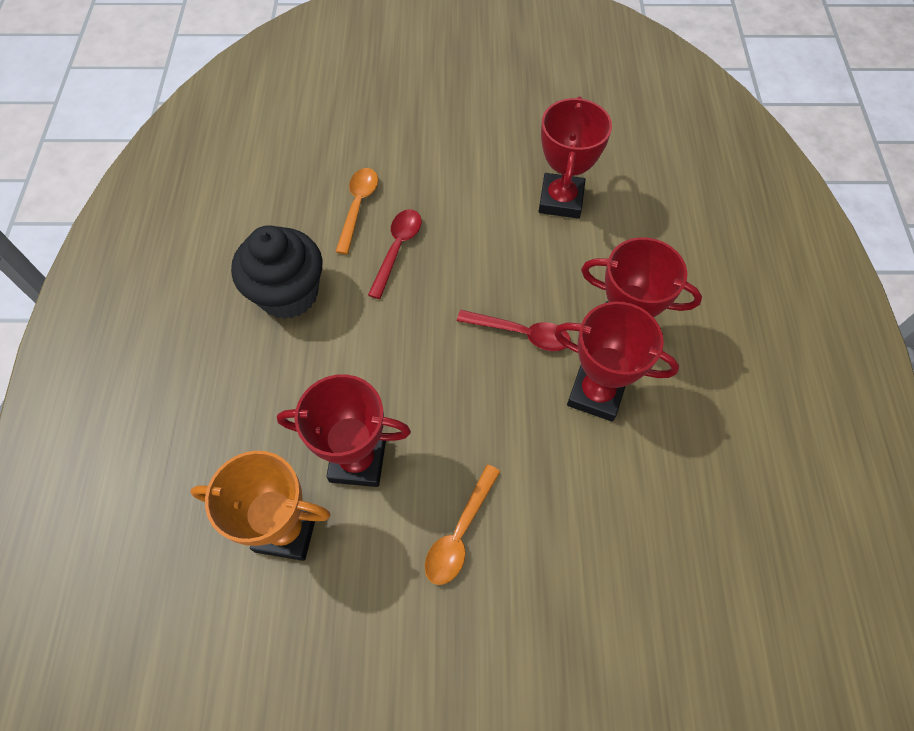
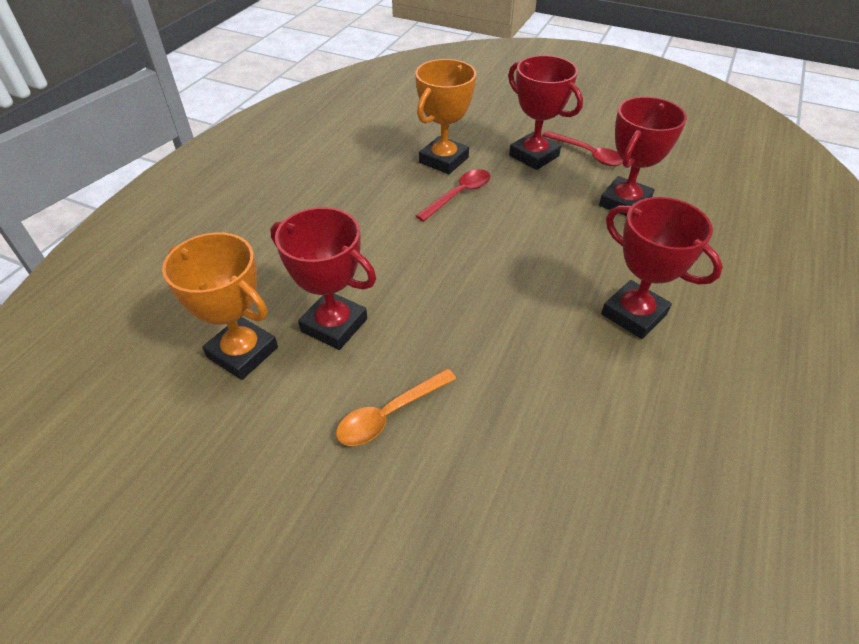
camera: 25 degrees right, 15 degrees down
black cupcake [231,225,322,319] -> none
orange spoon [335,168,378,254] -> orange trophy [415,59,476,174]
red spoon [457,310,570,351] -> red spoon moved to [542,131,623,166]
red trophy [554,302,679,422] -> red trophy moved to [508,55,583,170]

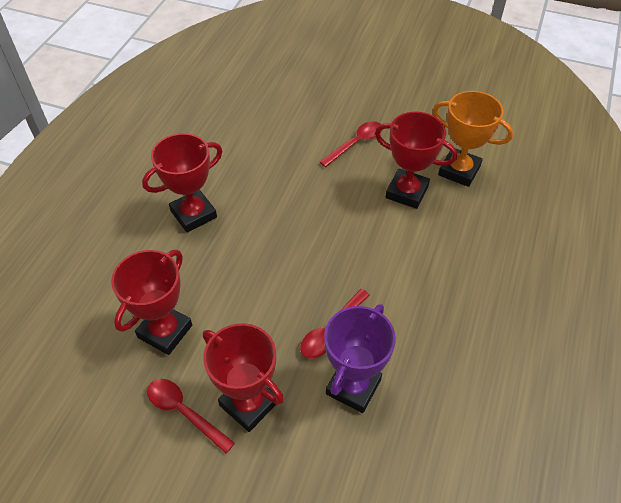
camera: 175 degrees right, 5 degrees up
orange spoon [336,368,456,446] -> red spoon [319,121,382,167]
orange trophy [415,59,476,174] -> purple trophy [324,304,396,413]
red trophy [601,197,723,339] -> red trophy turned 75 degrees counterclockwise [142,133,222,233]

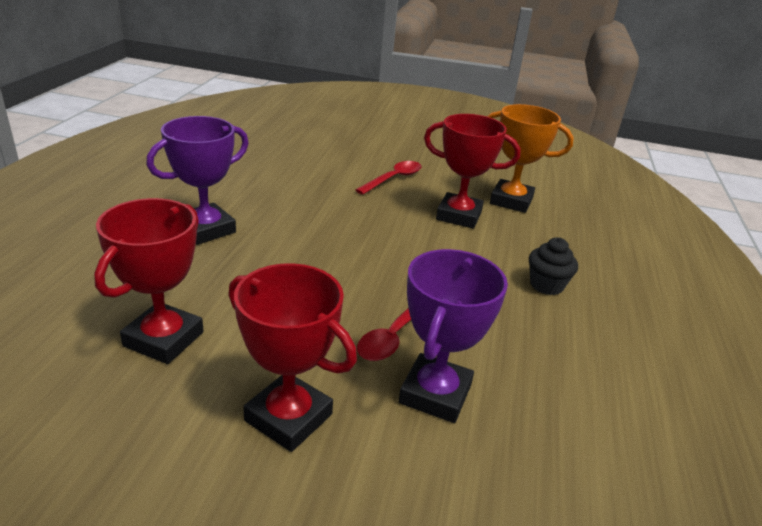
camera: 10 degrees left, 20 degrees down
red trophy [142,133,222,233] -> purple trophy [146,116,249,245]
red spoon [147,379,235,453] -> none
none -> black cupcake [529,237,578,295]

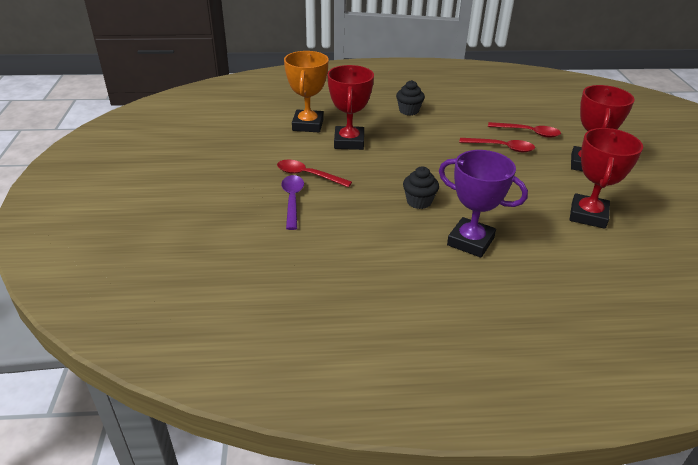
camera: 105 degrees left, 5 degrees up
red trophy [94,198,204,364] -> red trophy turned 75 degrees counterclockwise [570,128,643,229]
purple trophy [399,249,508,423] -> red spoon [488,122,561,138]
none -> purple spoon [281,175,304,230]
none -> black cupcake [403,167,439,209]

